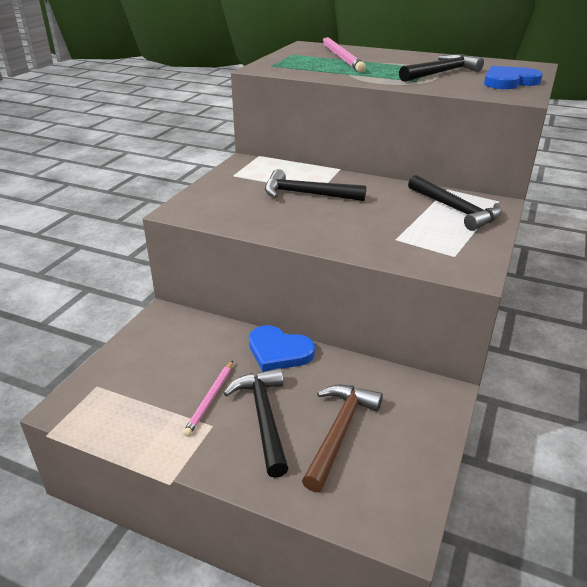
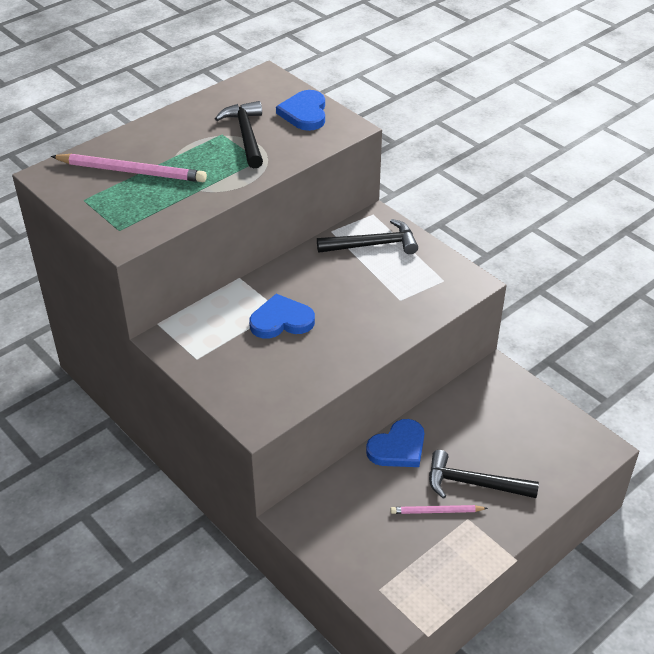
camera: 65 degrees left, 10 degrees up
pink pencil [183,361,233,437] -> pink pencil turned 135 degrees clockwise [390,505,488,514]
black hammer [265,169,366,201] -> blue heart [249,294,315,339]
brown hammer [302,384,383,492] -> none

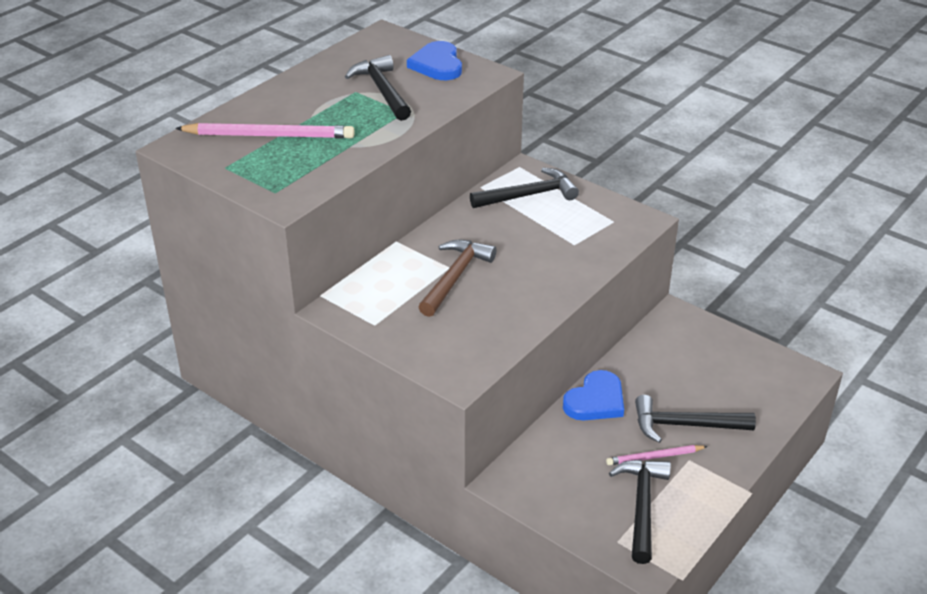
camera: 10 degrees left, 5 degrees down
blue heart [249,294,315,339] -> brown hammer [419,240,496,317]
none -> black hammer [609,460,671,564]

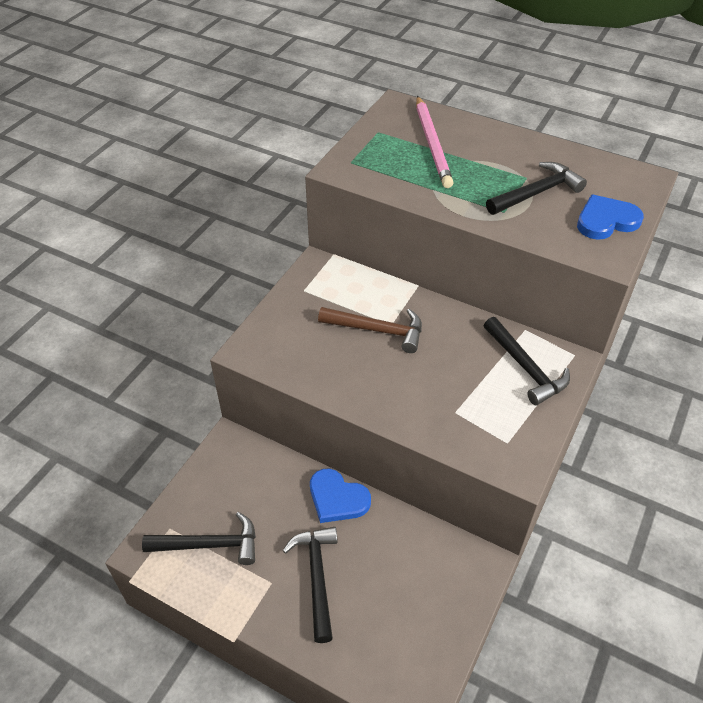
camera: 80 degrees right, 10 degrees up
pink pencil [606,445,708,465] -> none

